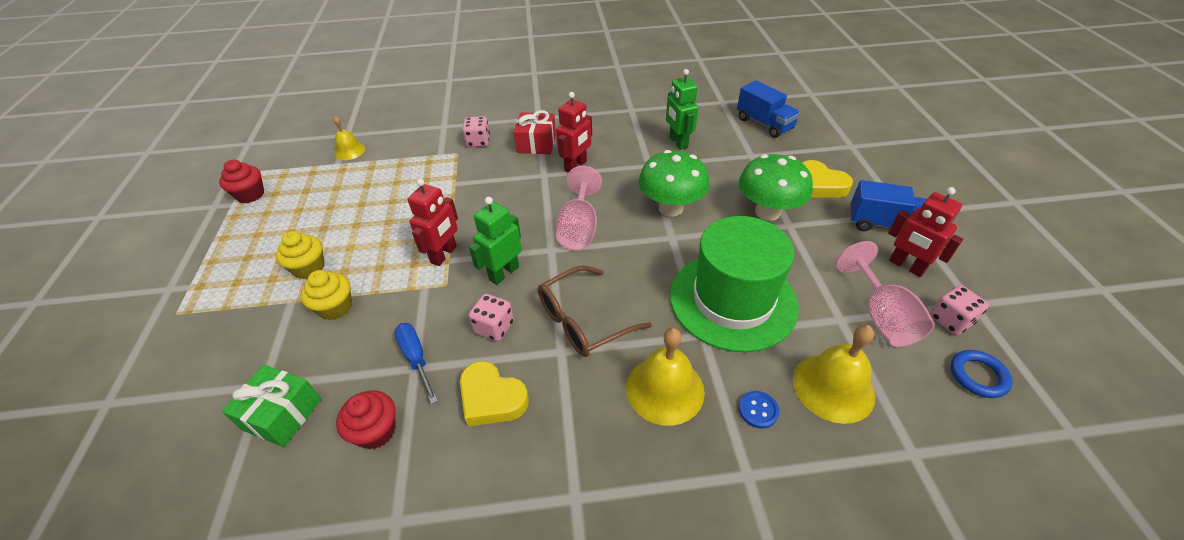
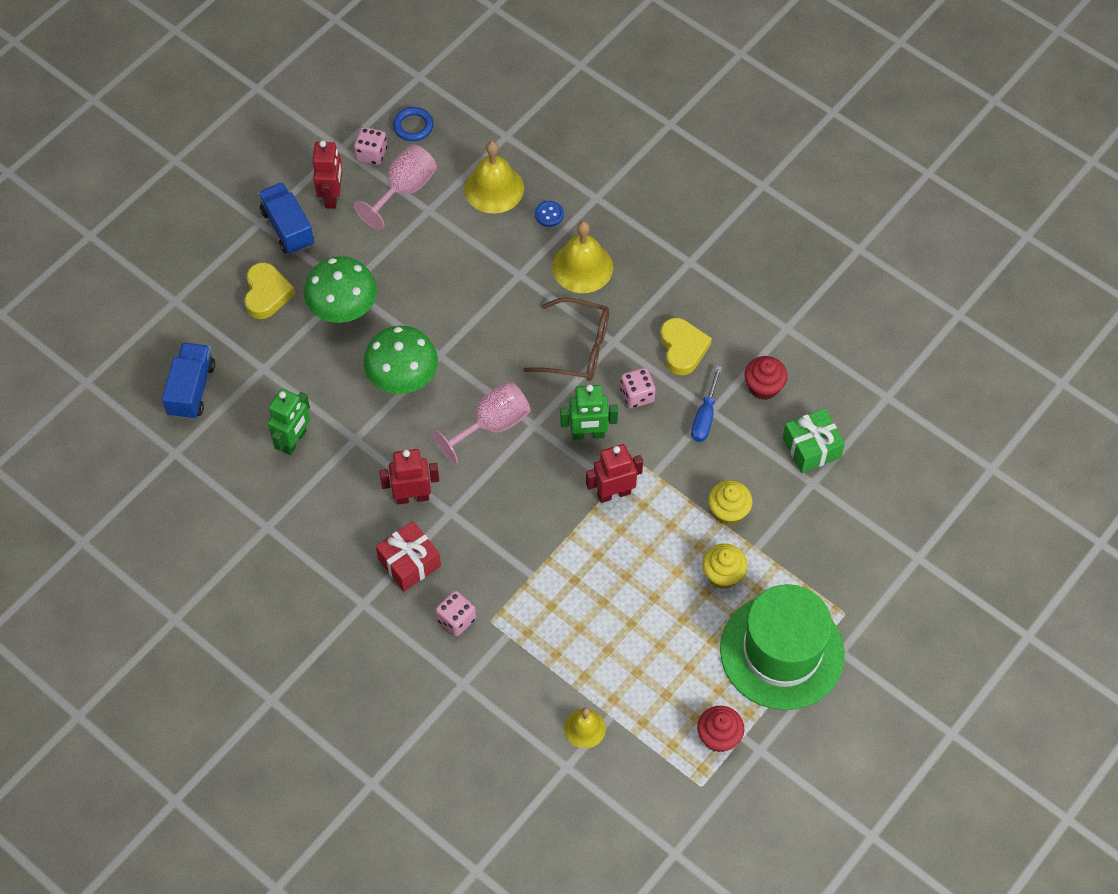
camera: 135 degrees left, 15 degrees up
green hat [670,216,799,352] -> green hat moved to [720,584,845,710]

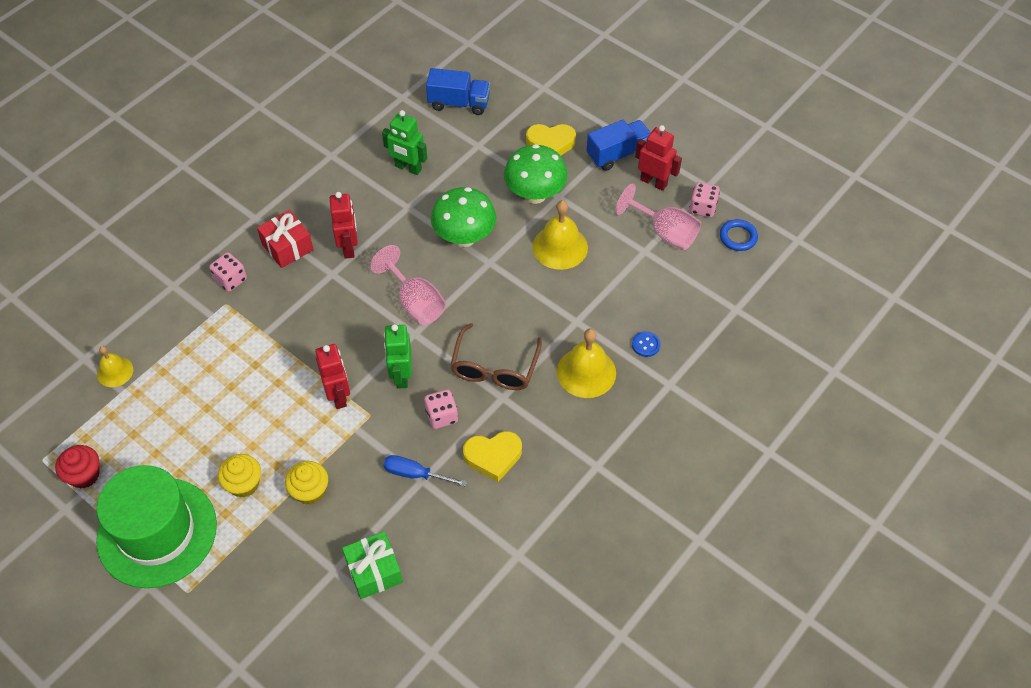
camera: 90 degrees right, 5 degrees down
red robot [313,140,343,209] -> red robot turned 150 degrees counterclockwise [635,125,682,191]
yellow bell [464,141,524,213] -> yellow bell moved to [532,200,588,270]
red cupcake [745,356,788,400] -> none

